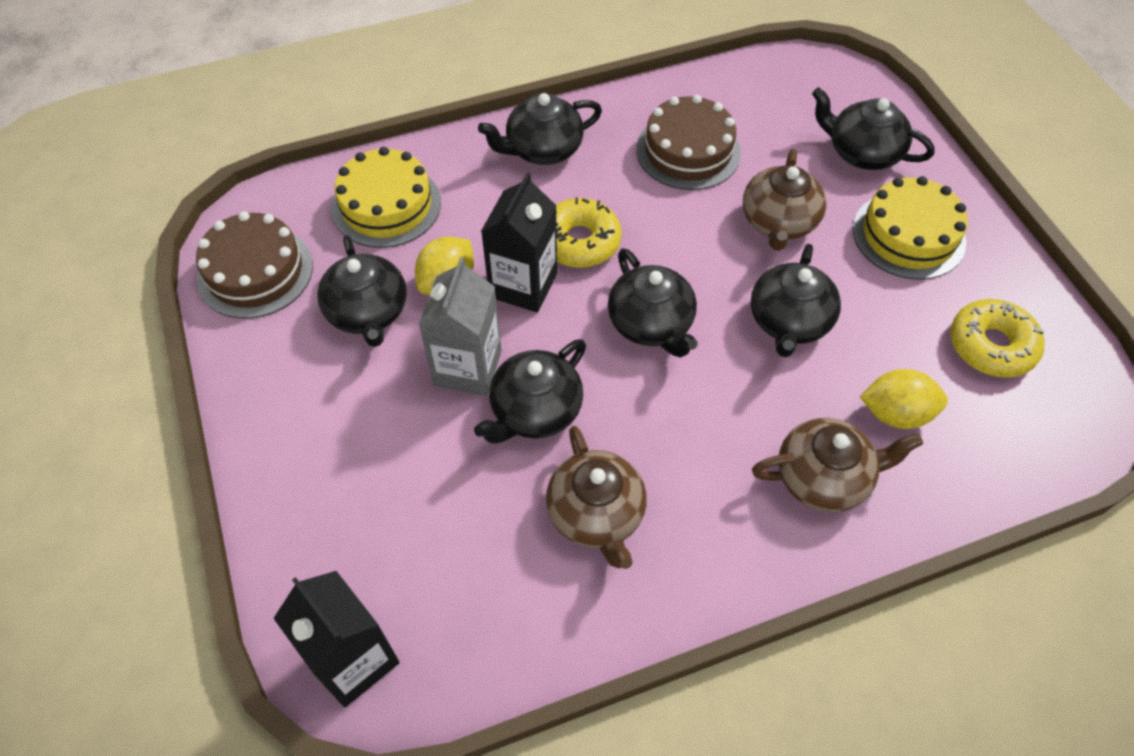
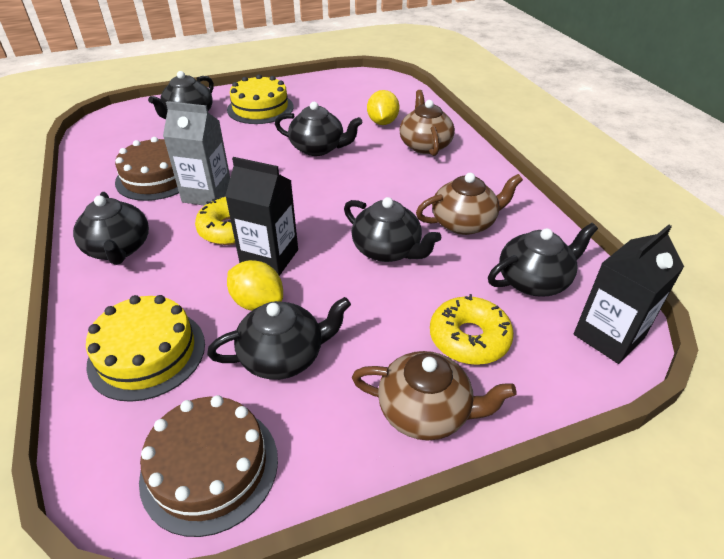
camera: 90 degrees left, 15 degrees down
grey carton [419,257,502,396] -> grey carton moved to [163,101,230,206]
black teapot [608,248,698,358] -> black teapot moved to [488,223,598,297]
brown teapot [743,149,826,251] -> brown teapot moved to [352,351,516,440]
yellow donut [950,299,1045,378] -> yellow donut moved to [430,294,514,365]

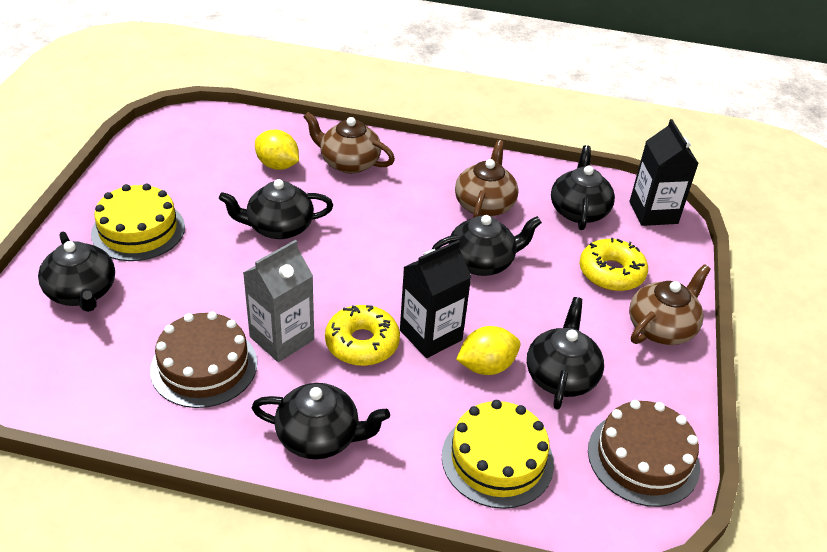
camera: 60 degrees left, 0 degrees up
black teapot [275,102,362,156] -> black teapot turned 150 degrees counterclockwise [219,179,333,239]

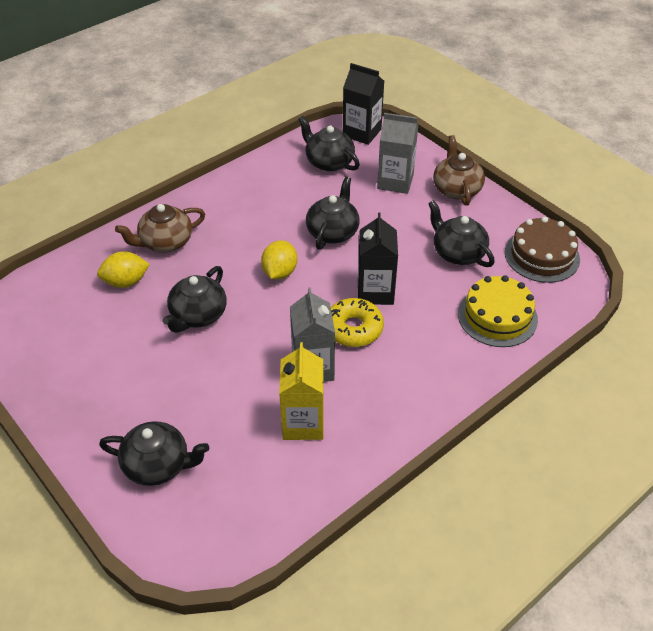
camera: 50 degrees left, 5 degrees up
yellow cake [91,184,185,261] -> none
brown cake [150,312,257,408] -> yellow carton [279,342,324,440]
black teapot [251,383,390,459] -> none
brown teapot [455,140,518,218] -> none
yellow lemon [456,326,520,375] -> yellow lemon moved to [261,240,297,280]
yellow donut [580,238,648,291] -> grey carton [377,113,418,194]

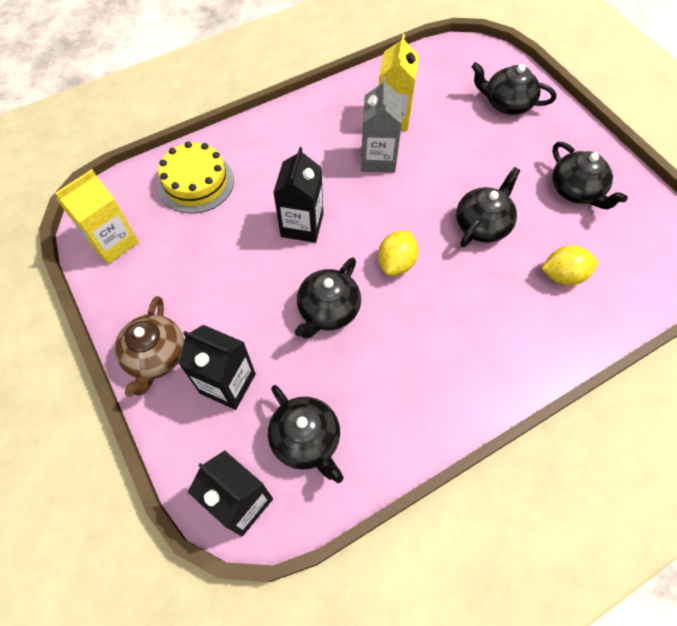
camera: 170 degrees left, 15 degrees up
brown teapot [115,204,205,253] -> none
yellow donut [331,298,384,347] -> none
grey carton [377,113,418,194] -> black carton [179,325,256,410]
black teapot [428,200,495,267] -> black teapot moved to [552,142,628,210]
brown cake [505,217,580,283] -> yellow carton [55,169,139,264]

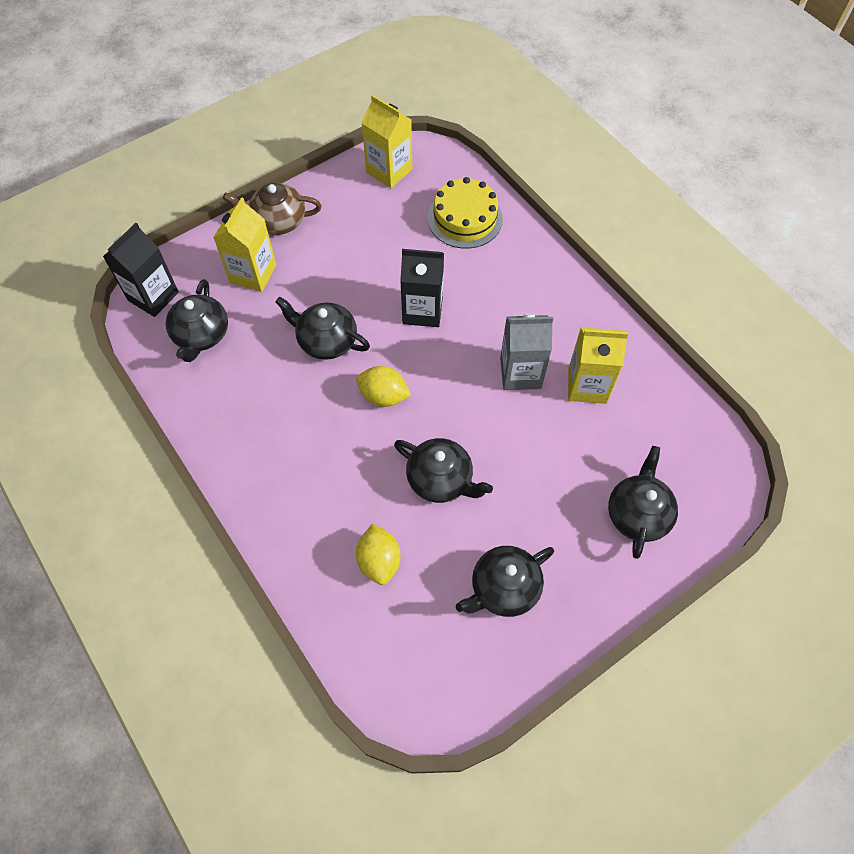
camera: 85 degrees right, 0 degrees up
black carton [179,325,256,410] -> yellow carton [213,197,276,292]
black teapot [268,385,344,483] -> black teapot turned 45 degrees counterclockwise [166,279,228,362]

